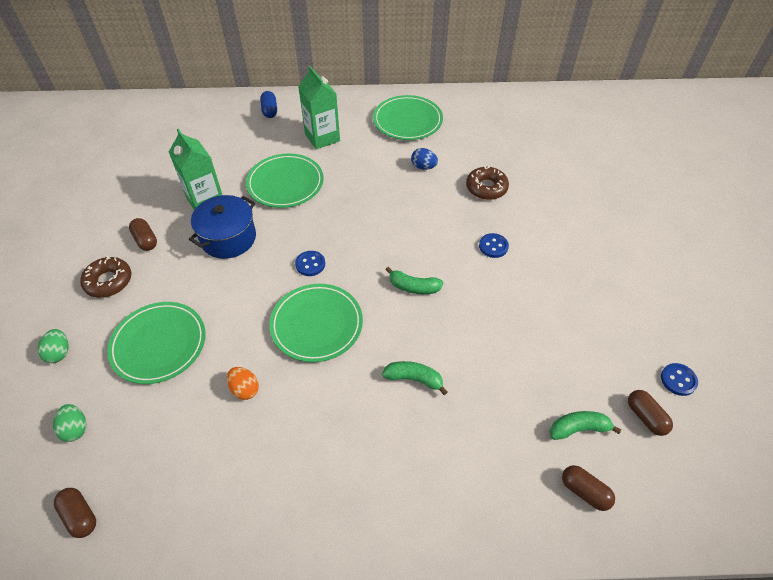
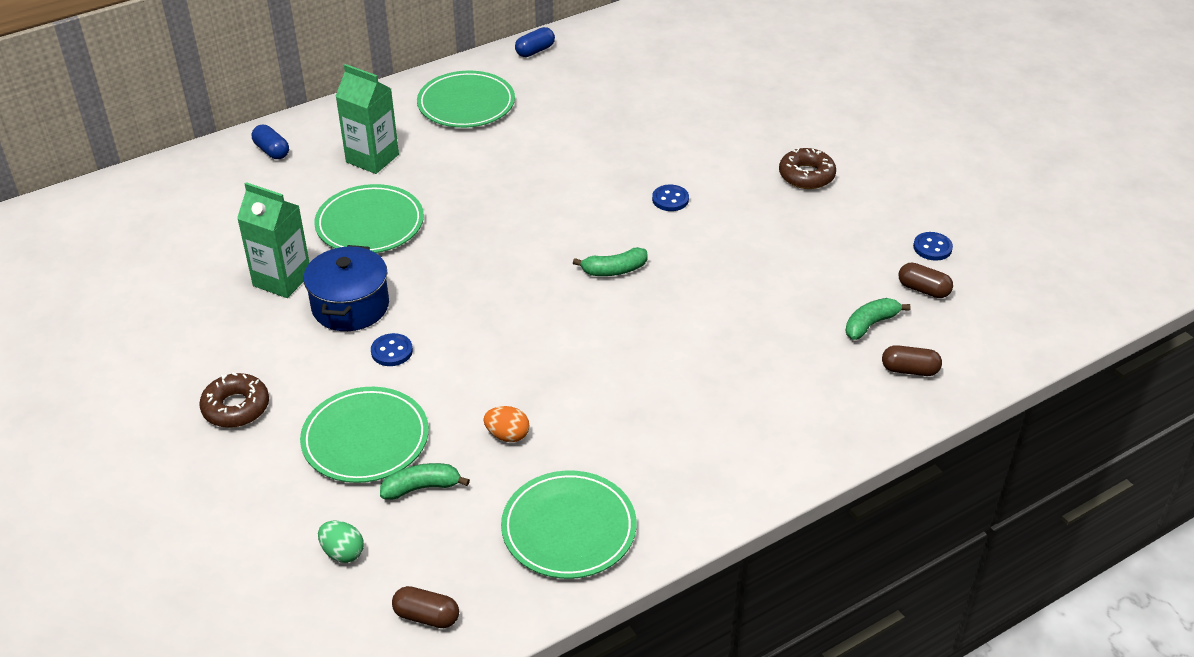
camera: 30 degrees left, 10 degrees down
green egg [38,329,69,363] -> none
brown capsule [129,218,157,251] -> none
green plate [269,284,363,362] -> green plate moved to [501,470,637,579]
blue button [295,251,325,276] -> blue button moved to [371,333,413,366]
green banana [382,361,448,395] -> green banana moved to [380,463,470,500]
blue egg [411,148,438,170] -> none
brown donut [466,166,509,200] -> brown donut moved to [779,148,836,189]
none -> blue capsule [515,27,555,57]

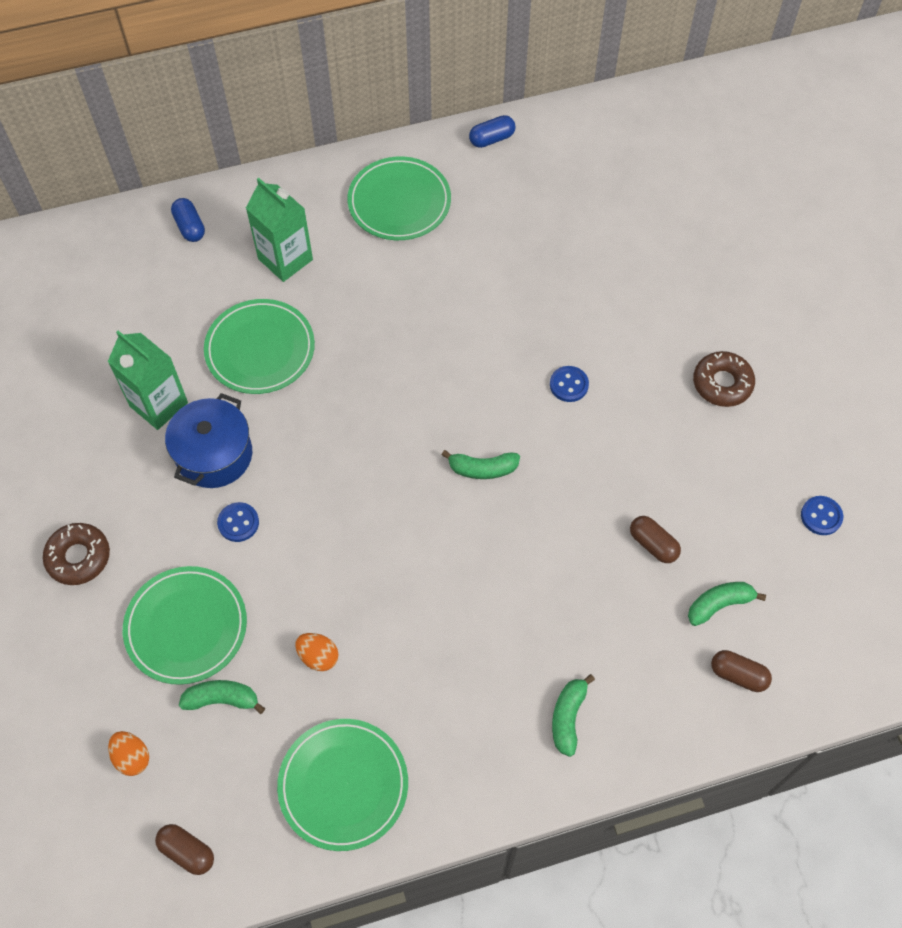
camera: 15 degrees right, 20 degrees up
green egg [318,521,364,563] -> orange egg [108,731,149,776]
brown capsule [898,262,953,298] -> brown capsule moved to [630,516,681,563]
none -> green banana [552,674,595,757]

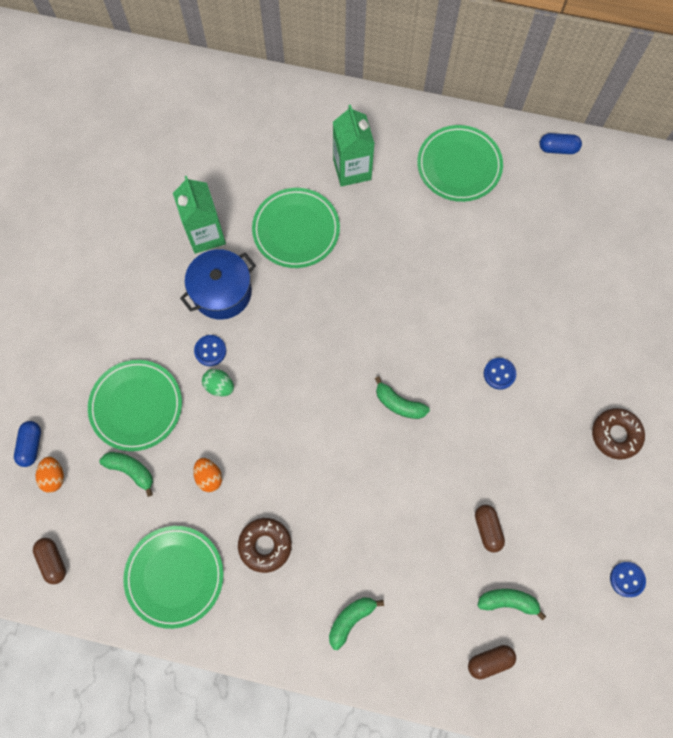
camera: 30 degrees right, 10 degrees up
brown donut [43,523,110,585] -> brown donut moved to [238,518,292,573]
blue capsule [171,198,205,242] -> blue capsule moved to [14,421,41,467]
brown capsule [711,650,772,692] -> brown capsule turned 75 degrees counterclockwise [468,645,516,679]
none -> green egg [202,369,234,396]

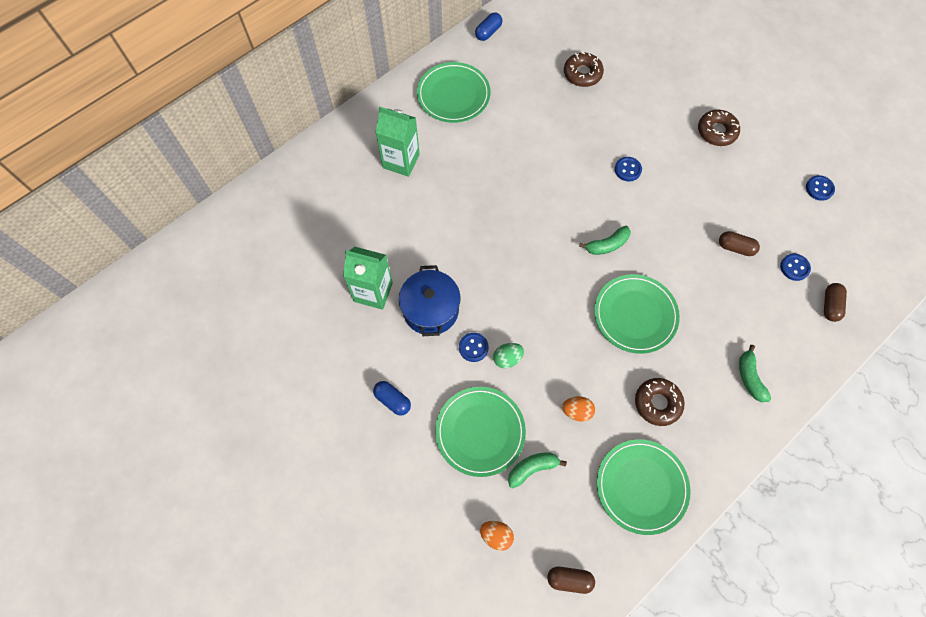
camera: 55 degrees left, 5 degrees down
blue capsule [14,421,41,467] -> blue capsule moved to [373,381,411,416]
green plate [252,188,340,268] -> green plate moved to [594,274,680,354]
green banana [477,589,546,620] -> blue button [780,254,811,281]
none -> brown donut [564,52,604,87]

